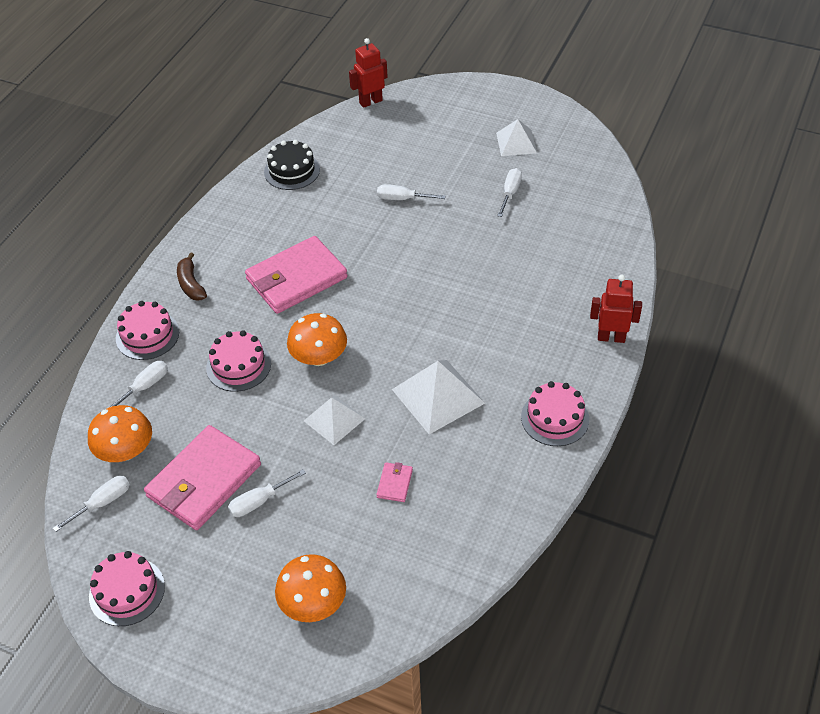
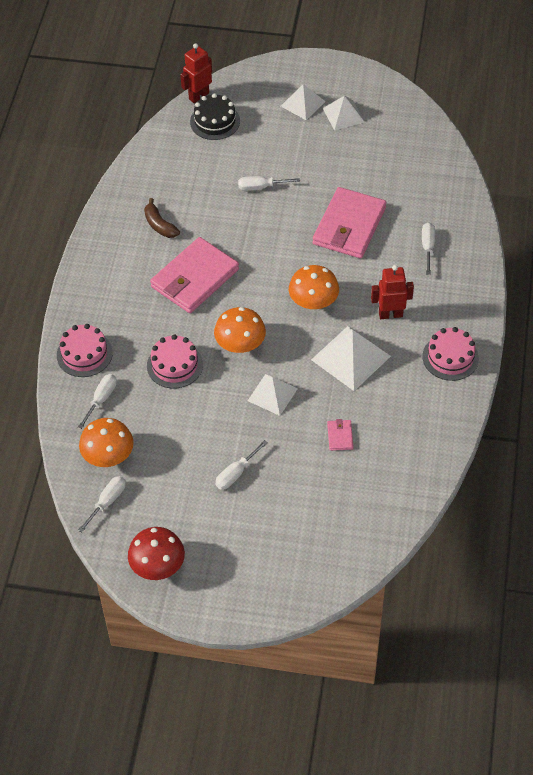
camera: 15 degrees left, 5 degrees up
pink cake [89,551,165,626] -> red mushroom [128,527,185,580]
pink wallet [144,425,261,530] -> pink wallet moved to [313,187,386,258]
brown banana [177,252,207,301] -> brown banana moved to [144,198,180,238]
black cake [264,140,320,190] -> black cake moved to [190,93,240,140]
orange mushroom [275,554,346,622] -> orange mushroom moved to [289,265,339,310]
white screwdriver [497,168,522,217] -> white screwdriver moved to [422,223,435,275]
red robot [590,275,642,343] -> red robot moved to [371,265,414,319]
none -> white pyramid [281,84,326,120]

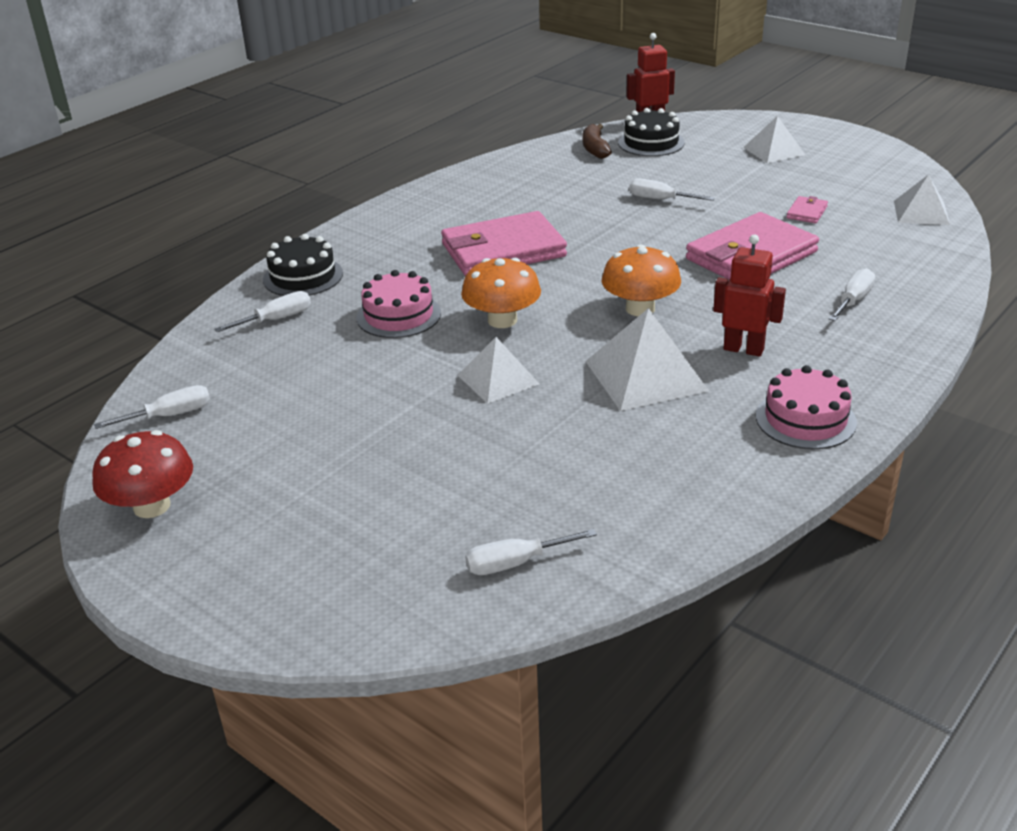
camera: 30 degrees right, 20 degrees down
pink cake [57,324,113,377] -> black cake [263,234,343,296]
orange mushroom [79,418,133,467] -> none
brown banana [144,198,180,238] -> brown banana moved to [583,124,612,159]
white screwdriver [215,440,268,490] -> white screwdriver moved to [465,529,597,575]
white pyramid [323,95,365,131] -> white pyramid moved to [894,174,950,225]
pink wallet [327,419,354,451] -> pink wallet moved to [787,196,828,223]

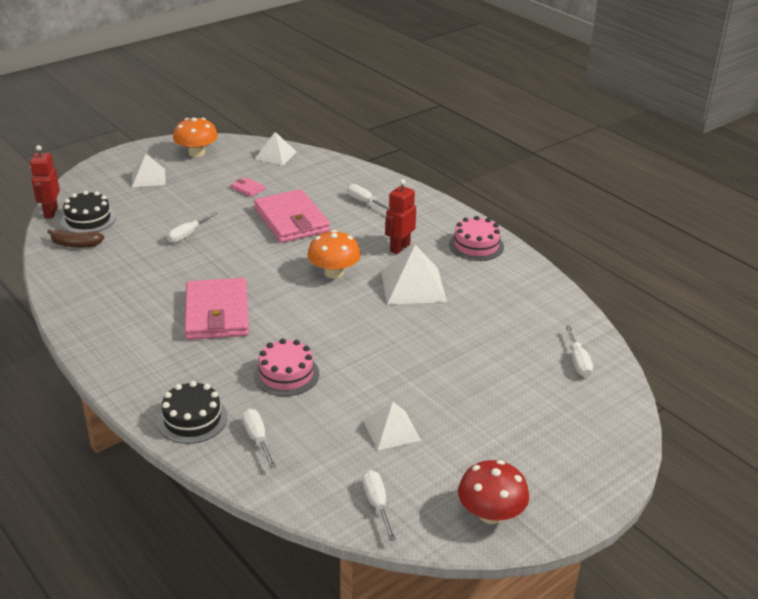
camera: 80 degrees left, 0 degrees up
white pyramid [458,337,539,404] -> white pyramid moved to [363,402,421,450]
orange mushroom [461,258,541,328] -> orange mushroom moved to [173,117,218,157]

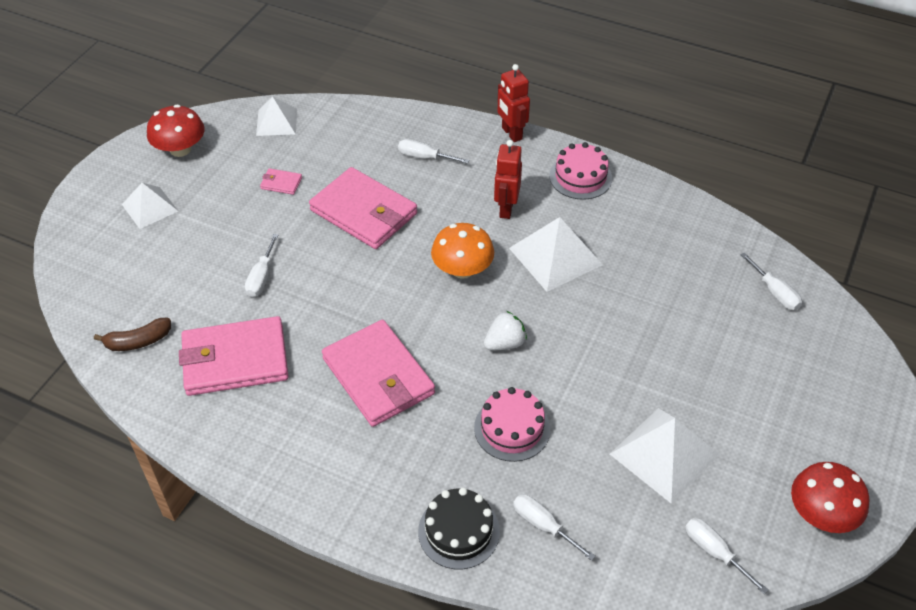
camera: 25 degrees left, 15 degrees up
red robot [30,145,60,218] -> red robot moved to [497,64,530,142]
black cake [61,191,116,233] -> none
orange mushroom [173,117,218,157] -> red mushroom [147,105,204,157]
white pyramid [363,402,421,450] -> white pyramid [610,408,720,504], size x1.55
none -> pink wallet [179,316,289,396]
none -> white strawberry [484,311,527,350]

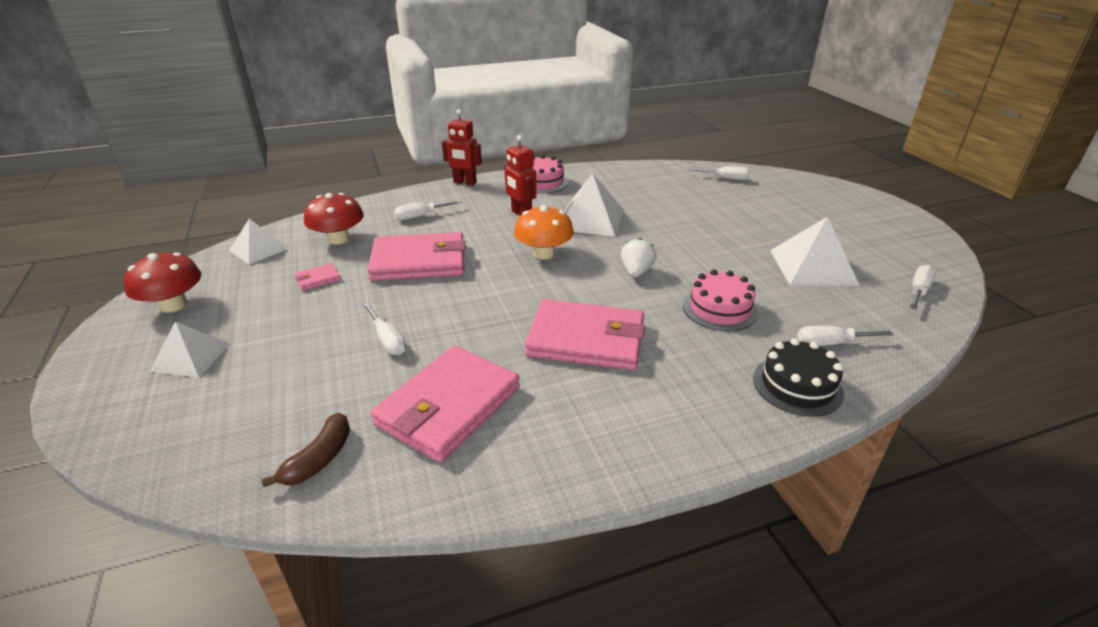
camera: 45 degrees left, 15 degrees down
white screwdriver [685,518,769,594] -> white screwdriver turned 120 degrees clockwise [910,265,936,310]
red mushroom [791,462,870,533] -> red mushroom moved to [304,193,364,244]

